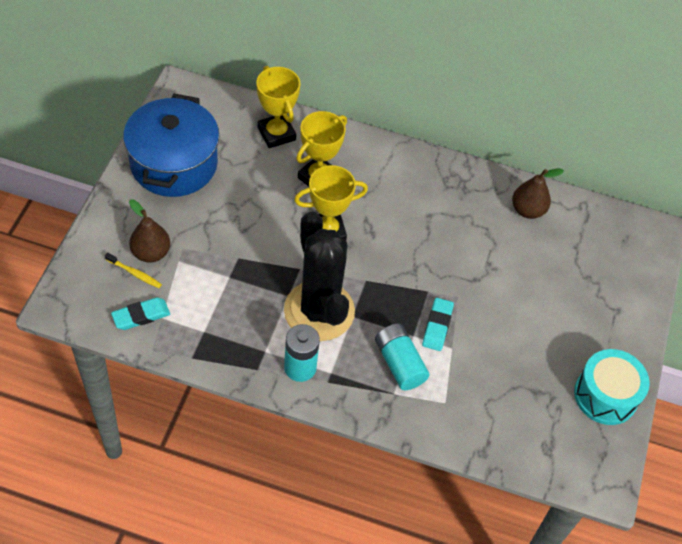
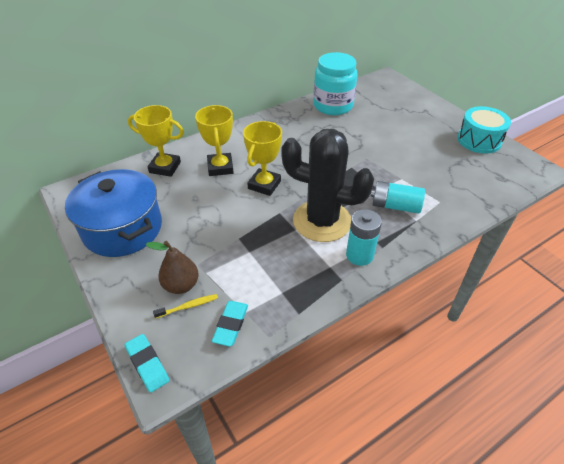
camera: 45 degrees left, 10 degrees down
turquoise eraser [422,298,454,351] -> turquoise eraser moved to [125,334,169,393]
brown pear [512,169,564,219] -> turquoise jar [313,52,358,115]

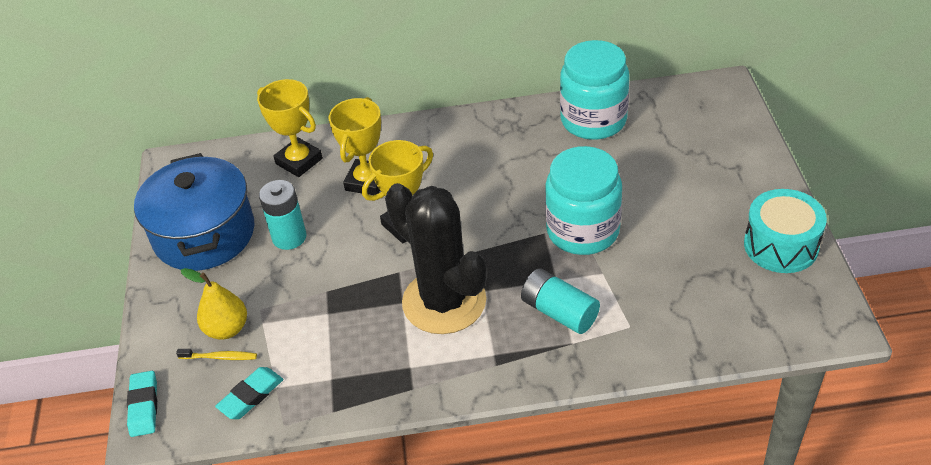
camera: 30 degrees right, 0 degrees up
brown pear [146,241,199,294] -> yellow pear [181,268,247,339]
turquoise battery [346,209,382,266] -> turquoise battery moved to [259,180,306,250]
none -> turquoise jar [545,146,622,255]

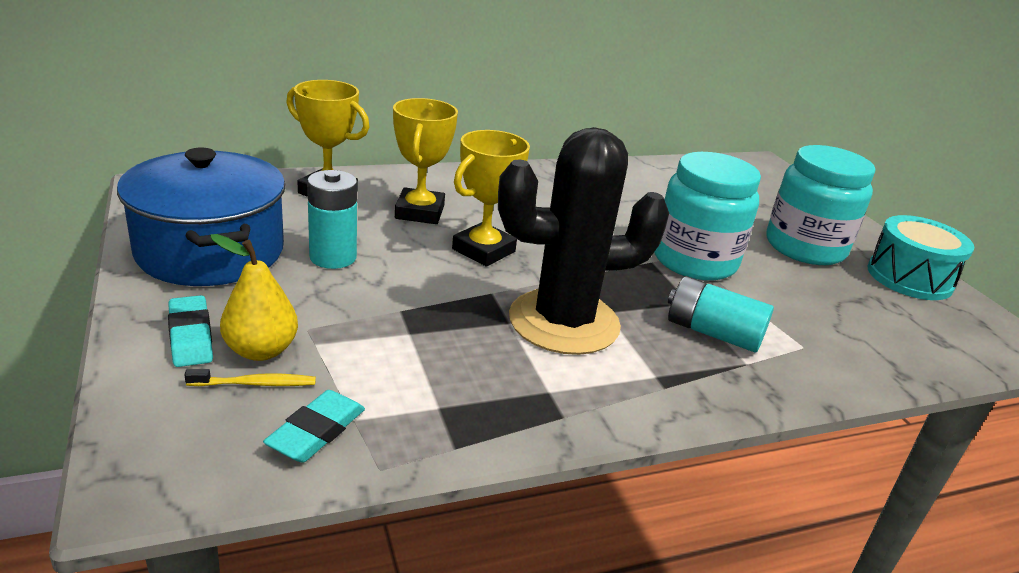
camera: 20 degrees left, 15 degrees down
turquoise eraser [127,371,157,437] -> turquoise eraser moved to [168,295,213,367]
black cactus [385,183,487,334] -> black cactus turned 45 degrees counterclockwise [498,127,669,355]
turquoise jar [560,40,630,140] -> turquoise jar moved to [766,145,875,265]

